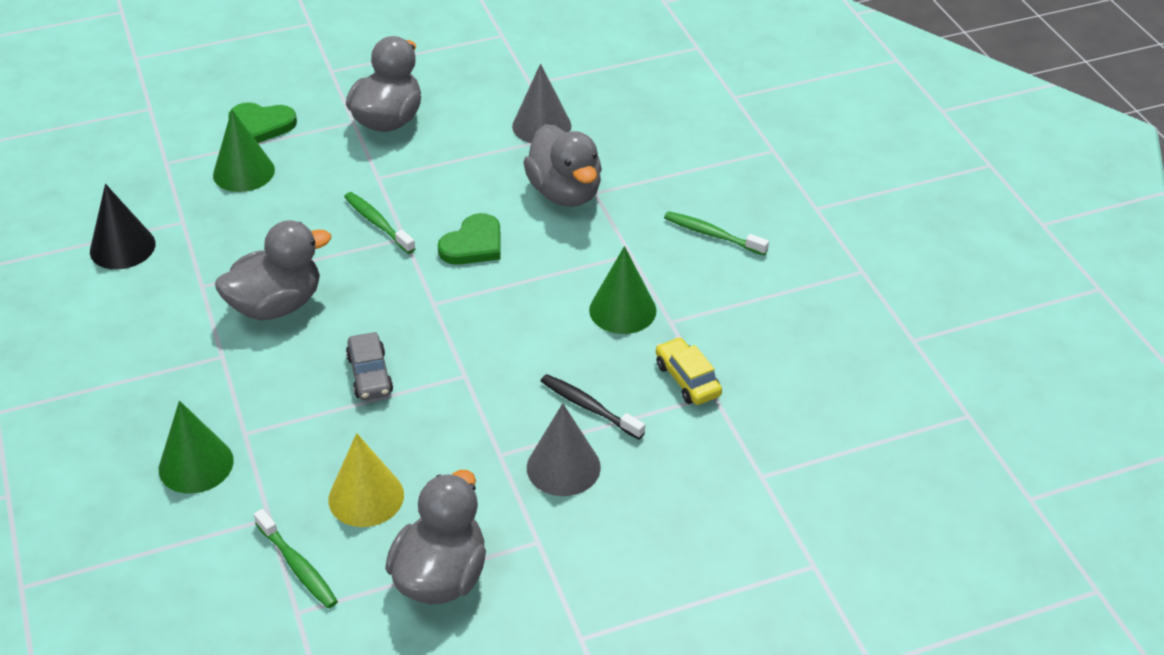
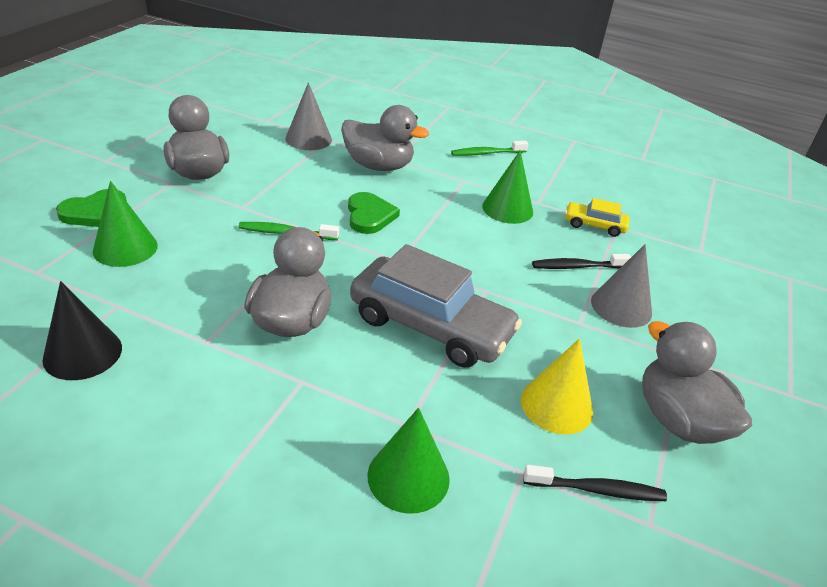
camera: 50 degrees left, 5 degrees down
green toothbrush [254,509,338,609] -> black toothbrush [523,465,667,501]
grey car [346,332,393,400] -> grey car [350,244,522,368], size x2.10

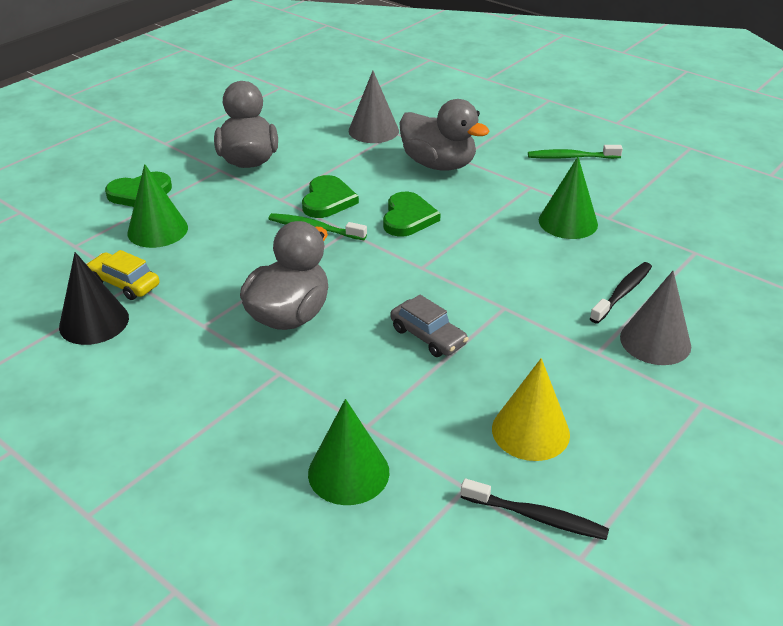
camera: 20 degrees right, 0 degrees up
grey car [350,244,522,368] -> grey car [390,295,468,357], size x0.48
black toothbrush [532,254,631,269] -> black toothbrush turned 120 degrees clockwise [590,262,652,324]
yellow car [565,198,629,237] -> yellow car moved to [86,250,160,300]
grey duck [642,321,752,444] -> none
none -> green heart [302,175,359,218]

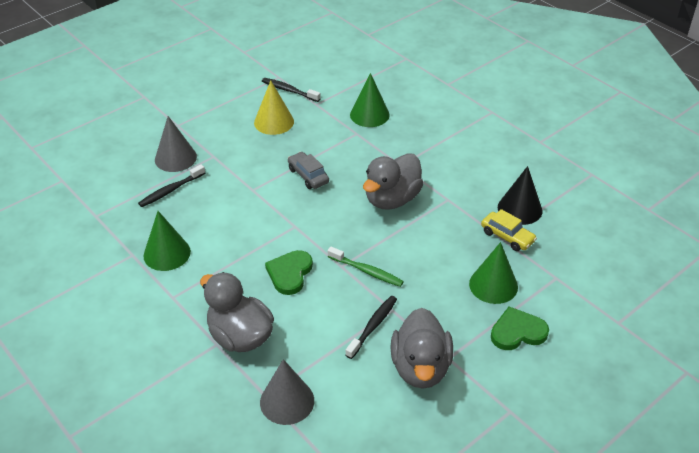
camera: 170 degrees left, 5 degrees up
green heart [302,175,359,218] -> none
green toothbrush [528,145,623,159] -> none
none -> black toothbrush [346,296,397,359]

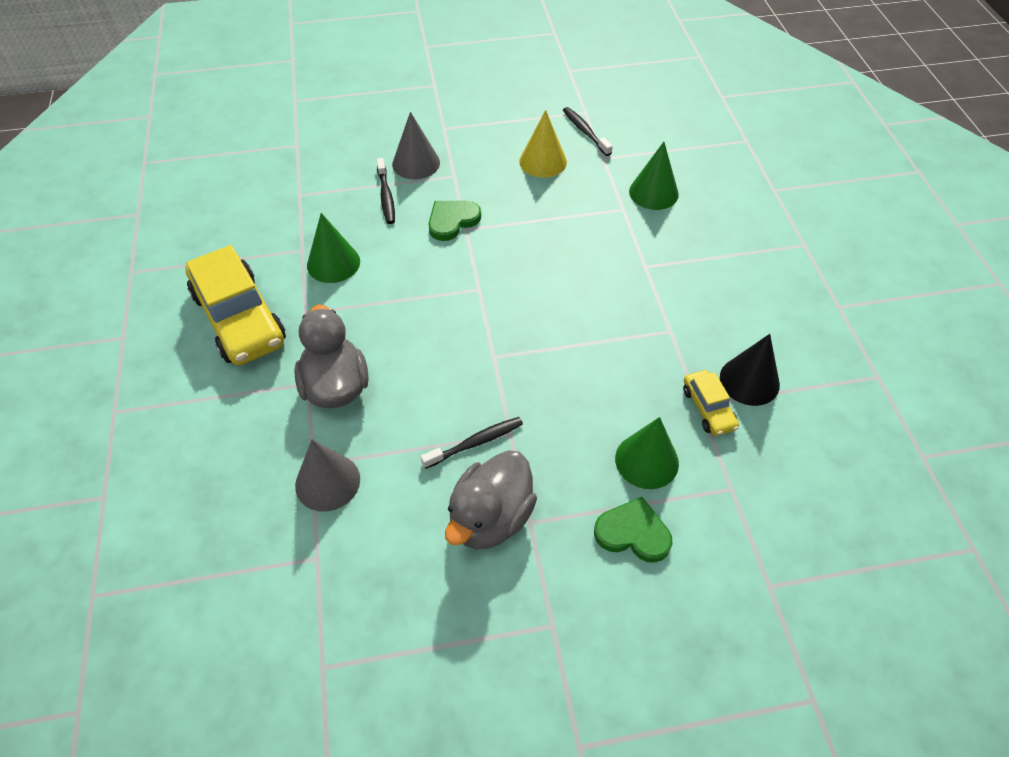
camera: 30 degrees right, 10 degrees up
black toothbrush [138,164,205,207] -> black toothbrush turned 90 degrees counterclockwise [377,158,395,224]
green heart [265,250,313,295] -> green heart moved to [428,201,481,241]
grey car [288,152,329,189] -> none
green toothbrush [328,247,404,287] -> none
grey duck [363,153,424,210] -> none
none -> yellow car [186,245,286,365]

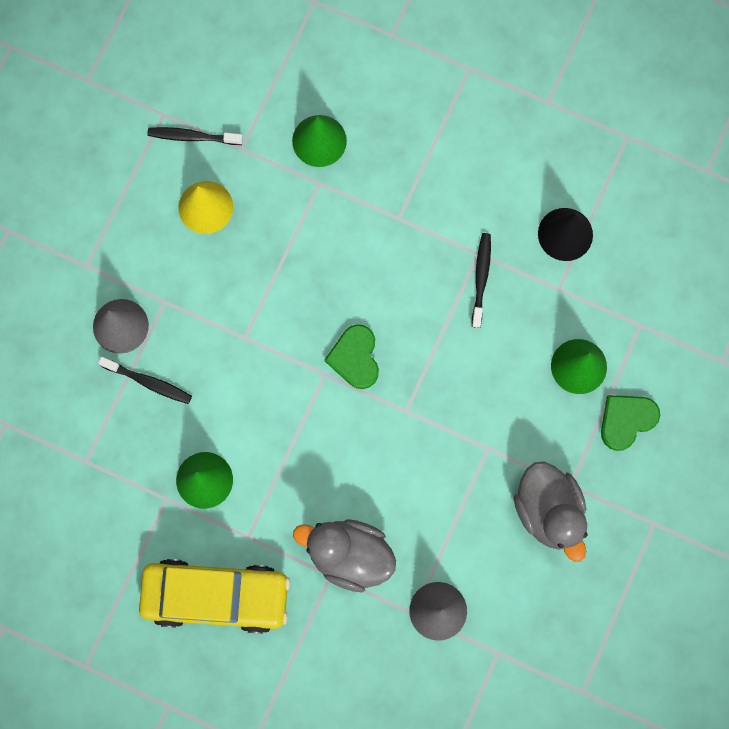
camera: 55 degrees left, 25 degrees up
black toothbrush [420,417,523,469] -> black toothbrush moved to [472,233,491,328]
green heart [428,201,481,241] -> green heart moved to [325,324,379,389]
yellow car [683,370,739,436] -> none

